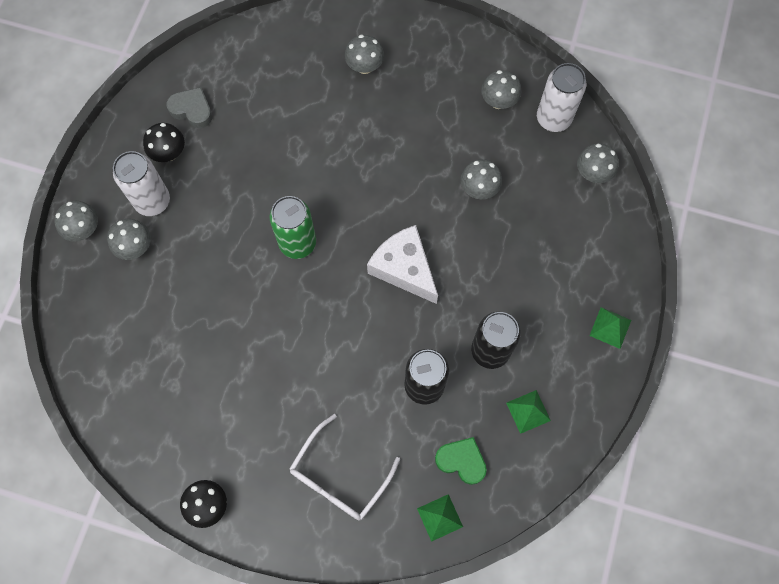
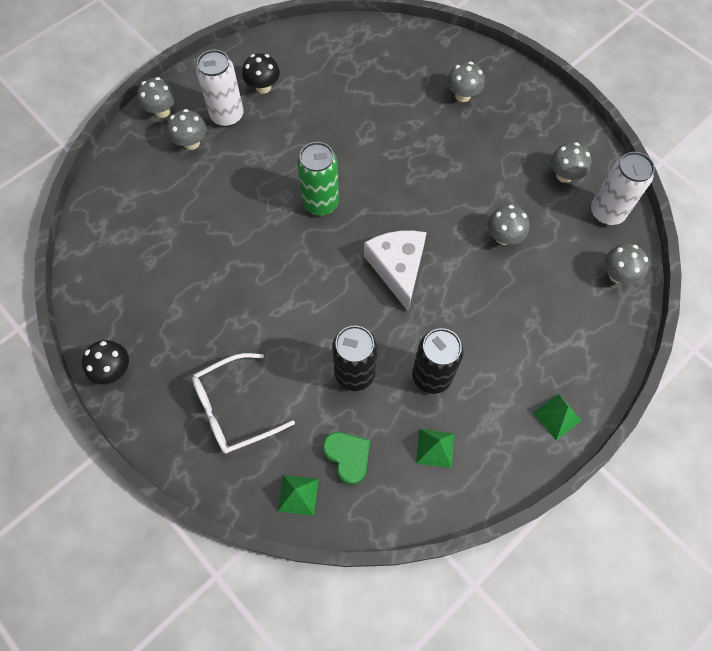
camera: 30 degrees right, 5 degrees down
grey heart [166,87,212,128] -> none

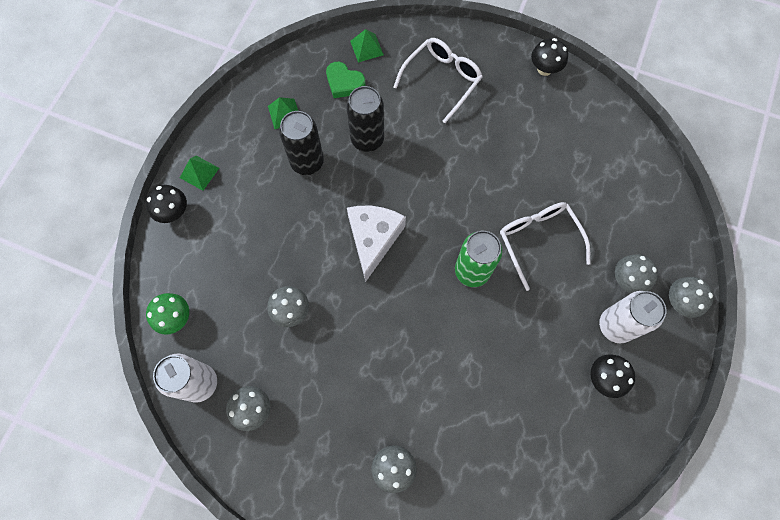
camera: 155 degrees right, 5 degrees up
white cheese [364,230,427,311] -> white cheese turned 135 degrees counterclockwise [347,206,406,282]
grey mushroom [604,244,649,284] -> green mushroom [146,293,189,335]
none -> black mushroom [146,185,187,223]
none -> white glasses [500,202,590,291]

